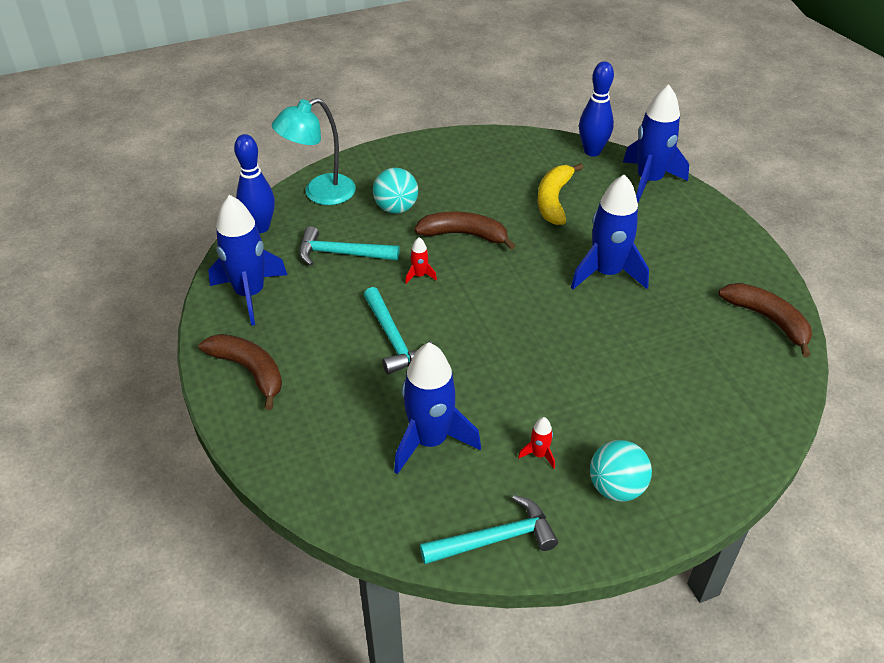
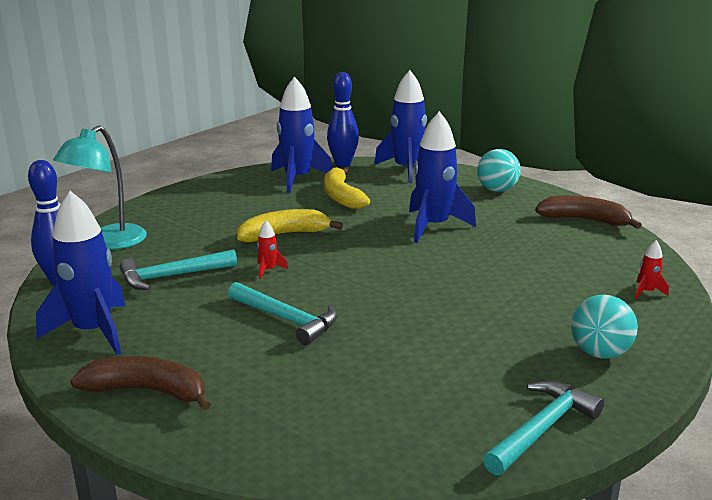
camera: 30 degrees left, 20 degrees down
turquoise ball [373,168,418,214] -> turquoise ball moved to [477,149,521,192]
blue rocket [394,343,481,474] -> blue rocket moved to [271,76,332,193]
brown banana [414,212,516,250] -> yellow banana [237,209,343,242]
red rocket [518,417,555,469] -> red rocket moved to [635,240,669,299]

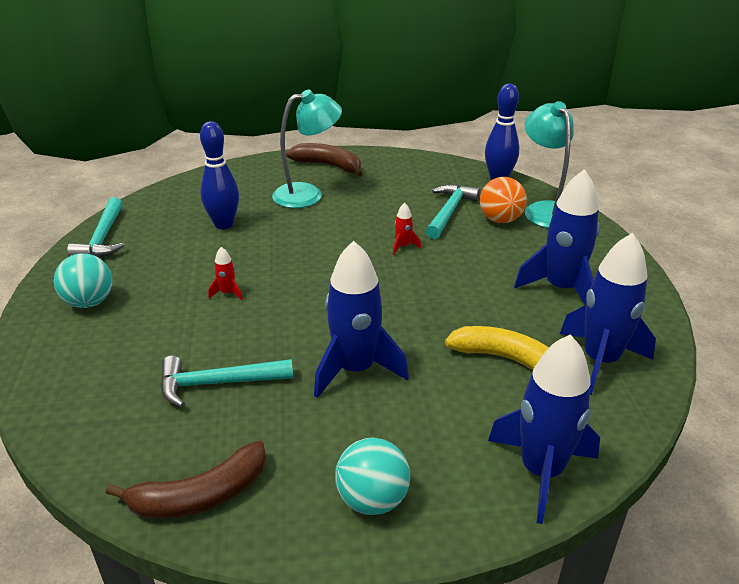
camera: 135 degrees right, 10 degrees up
blue rocket [36,191,125,355] -> blue rocket moved to [514,169,600,305]
brown banana [70,356,211,411] -> brown banana turned 120 degrees counterclockwise [286,143,363,177]
turquoise hammer [228,282,337,345] -> turquoise hammer moved to [160,356,293,407]
yellow banana [237,209,343,242] -> none
blue bowling pin [327,72,359,167] -> blue bowling pin moved to [200,121,239,229]
red rocket [635,240,669,299] -> red rocket moved to [208,247,243,300]
none -> turquoise lamp [272,90,342,208]
none -> orange ball [480,177,527,223]

